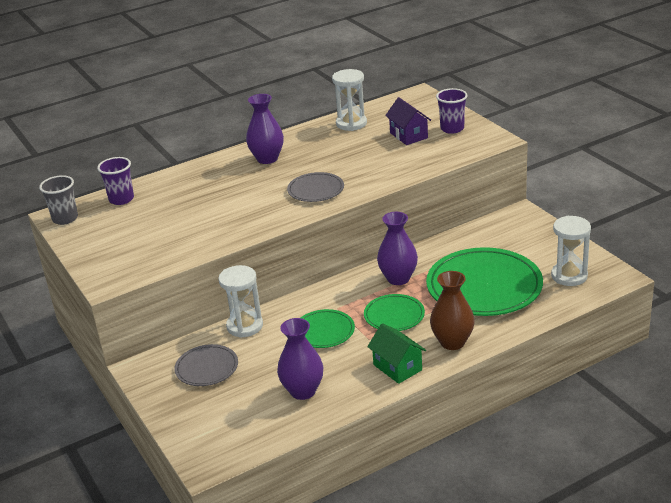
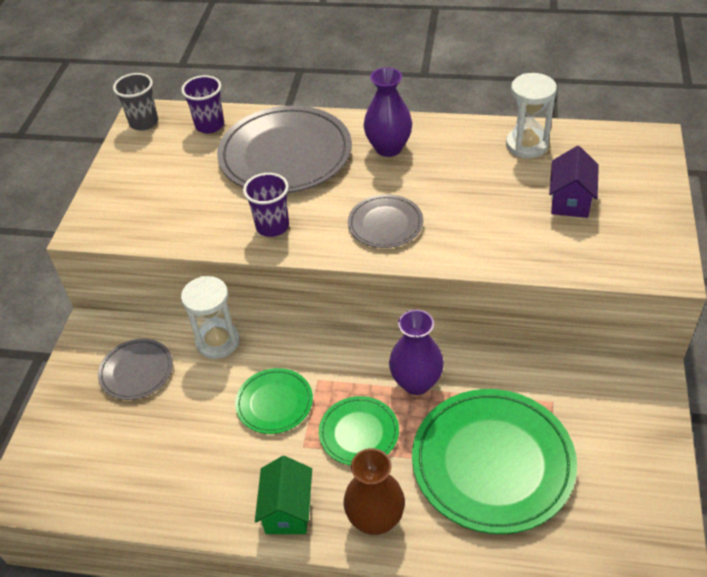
camera: 40 degrees right, 15 degrees up
purple vase [277,318,323,400] -> none
purple cup [436,88,468,134] -> purple cup moved to [243,173,289,237]
white hourglass [551,216,591,286] -> none
none -> grey plate [217,105,352,193]

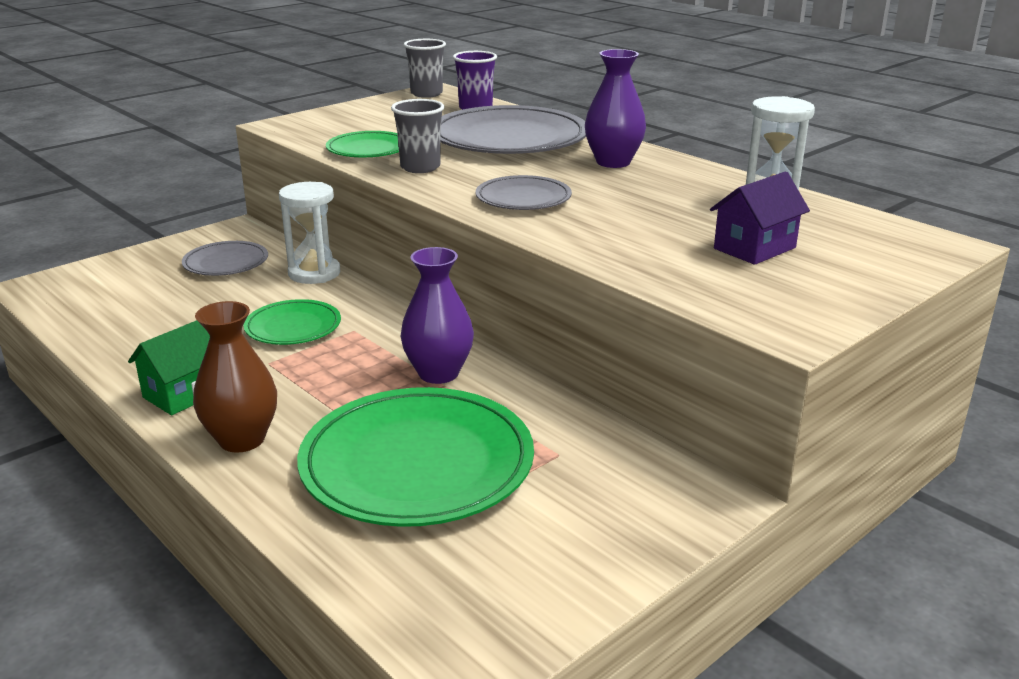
camera: 35 degrees right, 20 degrees down
purple cup [243,173,289,237] -> grey cup [391,99,444,173]
green plate [319,396,399,465] -> green plate moved to [326,131,399,157]

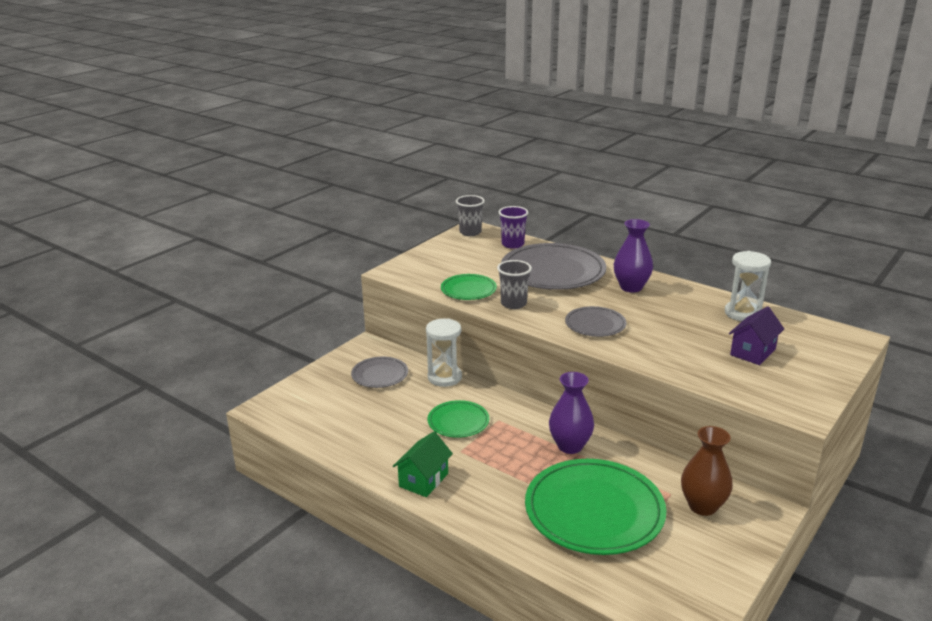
camera: 10 degrees left, 0 degrees up
brown vase [193,301,277,453] -> brown vase moved to [681,426,733,516]

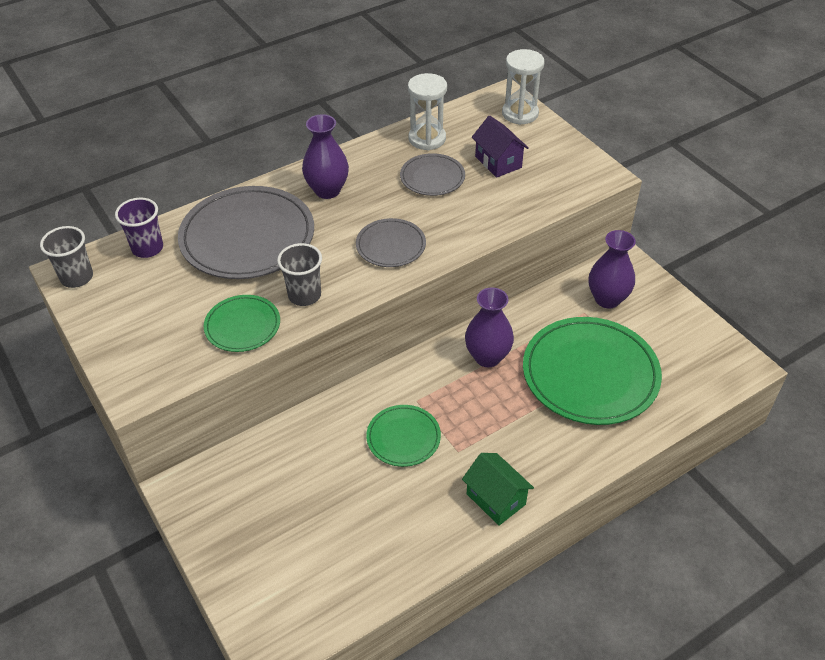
camera: 70 degrees left, 20 degrees up
grey plate [351,357,408,388] -> grey plate moved to [400,153,465,196]
white hourglass [426,318,462,387] -> white hourglass moved to [502,49,545,125]
brown vase [681,426,733,516] -> purple vase [589,230,636,308]

